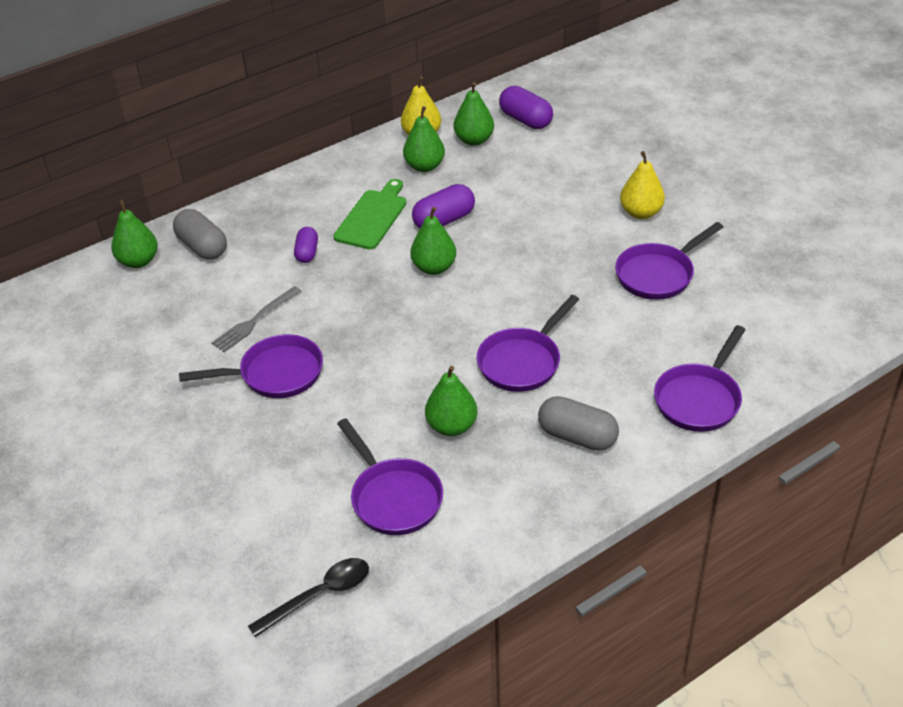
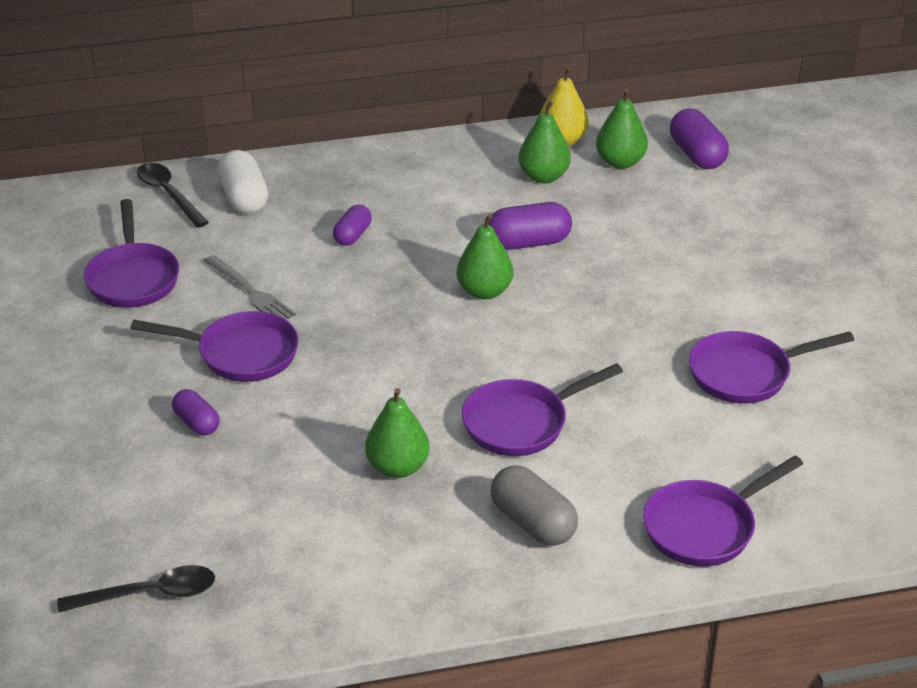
camera: 20 degrees right, 5 degrees down
green pear [111,200,158,268] -> black spoon [137,163,209,228]
grey capsule [173,209,227,260] -> white capsule [218,150,268,214]
grey fork [211,286,302,352] -> grey fork turned 105 degrees counterclockwise [204,255,296,319]
green cutting board [333,179,406,249] -> none
purple pan [337,418,443,535] -> purple pan moved to [84,199,179,308]
yellow pear [620,151,665,219] -> none
none -> purple capsule [172,389,220,436]

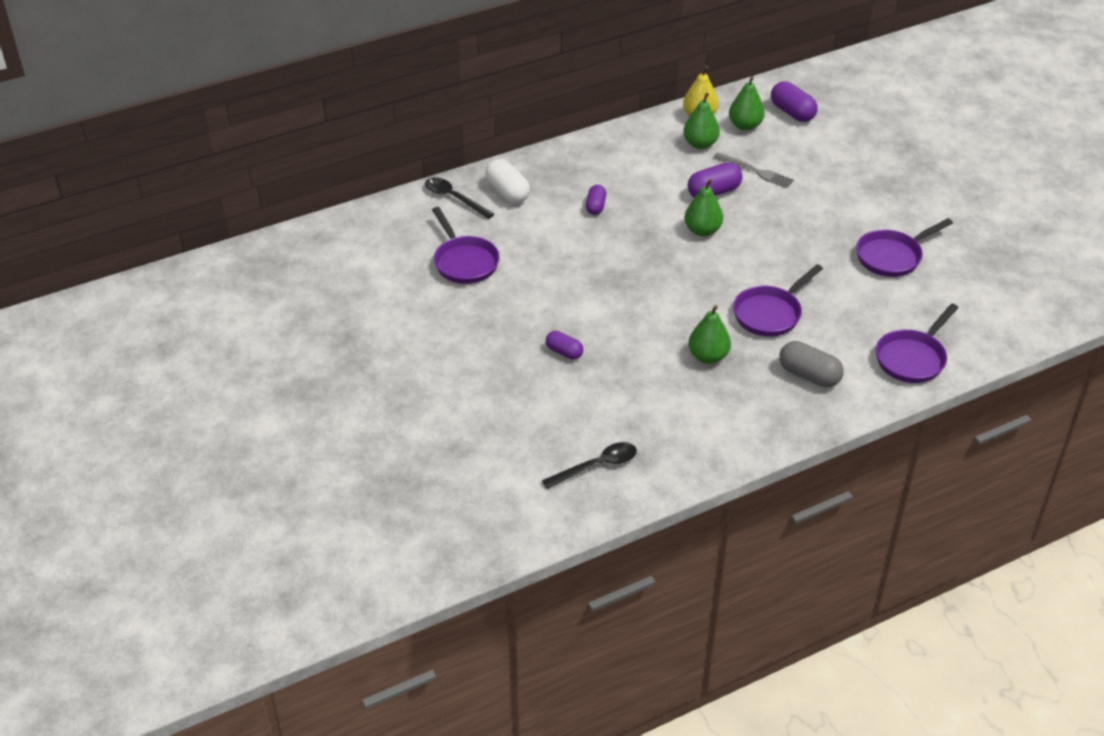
camera: 15 degrees left, 5 degrees up
purple pan [131,311,299,382] -> none
grey fork [204,255,296,319] -> grey fork moved to [714,152,794,188]

